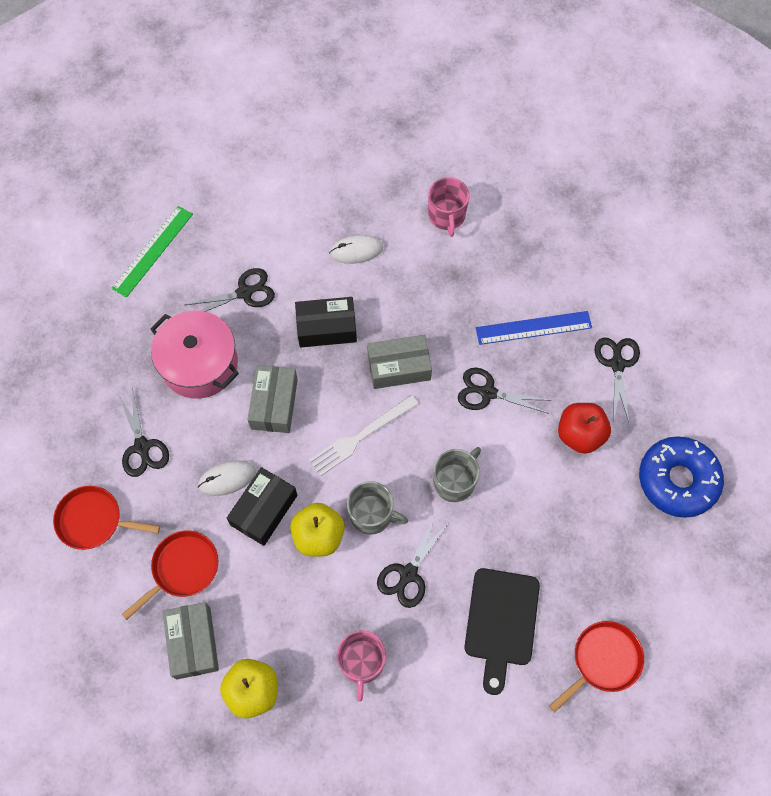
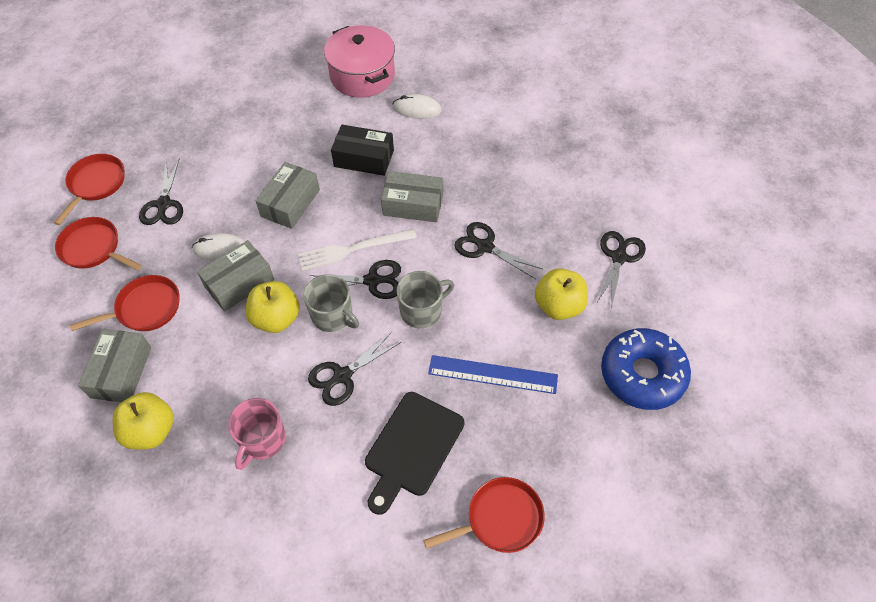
camera: 20 degrees right, 10 degrees down
green ruler [111,206,193,298] -> none
pink pot [150,310,239,399] -> pink pot moved to [324,25,395,98]
black scissors [185,268,275,312] -> black scissors moved to [310,260,401,299]
black box [226,467,297,546] -> grey box [197,240,274,312]
pink mug [428,177,470,237] -> none
blue ruler [476,311,592,345] -> blue ruler moved to [428,355,558,394]
red apple [558,403,611,454] -> yellow apple [535,268,588,320]
none -> red pan [54,154,125,225]

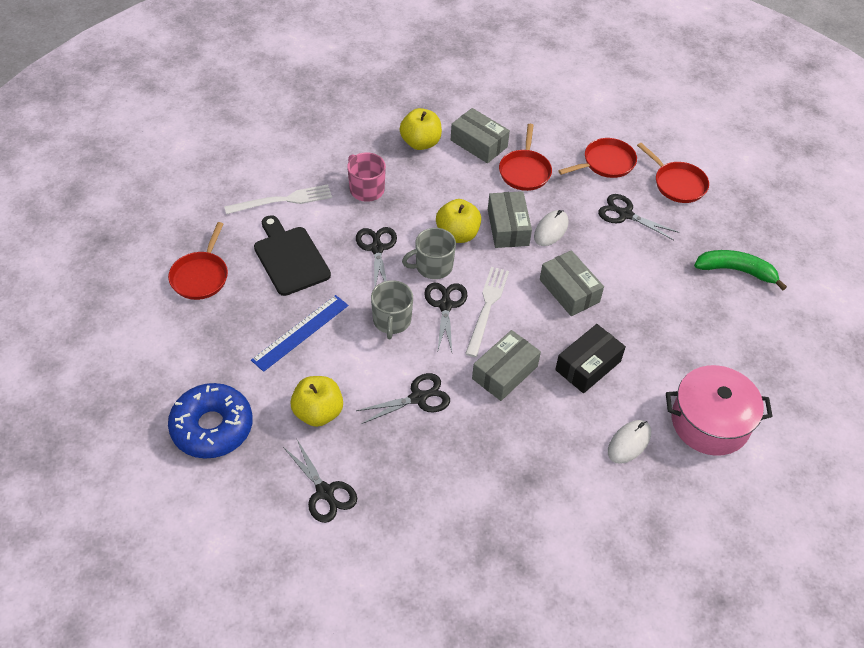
camera: 120 degrees right, 5 degrees down
black scissors [310,260,401,299] -> black scissors turned 150 degrees clockwise [424,283,467,353]
none -> white fork [224,184,332,214]
none -> green banana [694,250,787,290]

